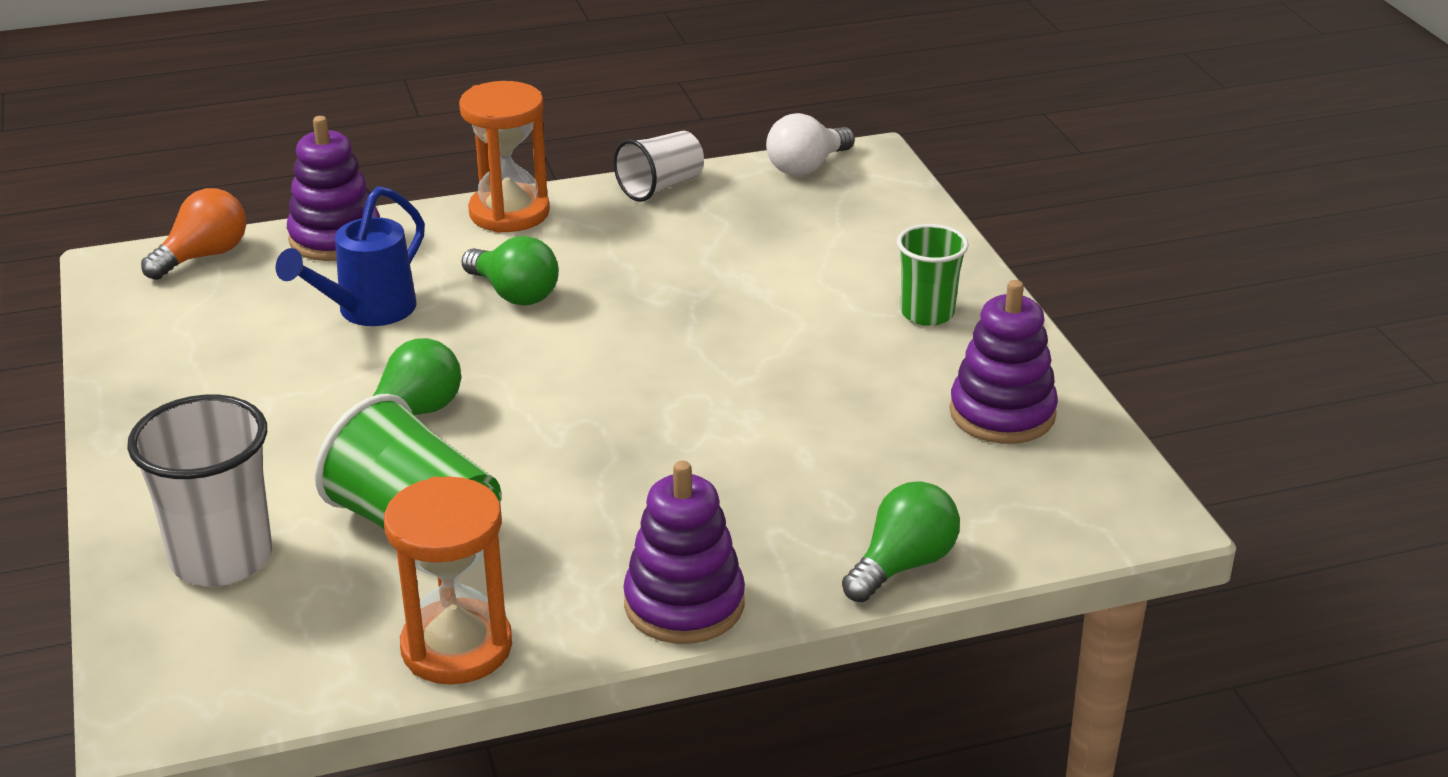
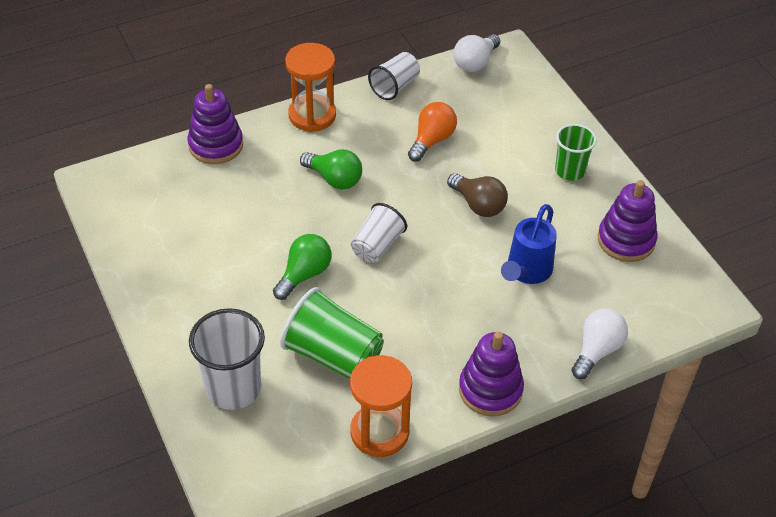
camera: 10 degrees left, 15 degrees up
orange light bulb [141,188,246,280] -> orange light bulb moved to [408,102,457,162]
blue watering can [276,186,425,326] -> blue watering can moved to [501,204,557,284]
green light bulb [842,481,960,602] -> white light bulb [571,308,628,379]
none -> white cup [351,203,407,263]
none -> brown light bulb [447,173,508,217]

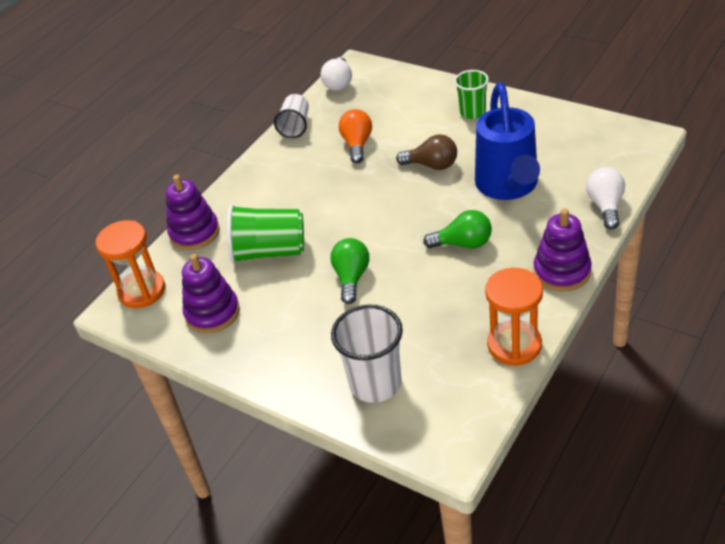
camera: 25 degrees left, 5 degrees down
green cup [280,287,384,379] -> green cup moved to [227,204,304,264]
orange hourglass [285,43,336,132] -> orange hourglass moved to [96,220,165,308]
green light bulb [300,149,362,190] -> green light bulb moved to [423,210,492,249]
white cup [351,203,407,263] -> none
blue watering can [501,204,557,284] -> blue watering can [475,83,540,200], size x1.58
purple stacking toy [598,180,657,262] -> purple stacking toy moved to [182,254,240,333]

